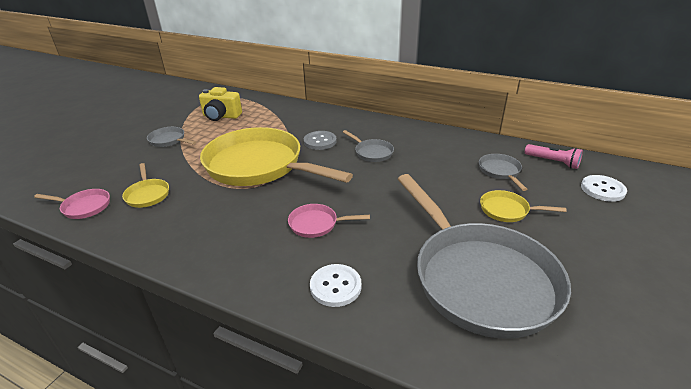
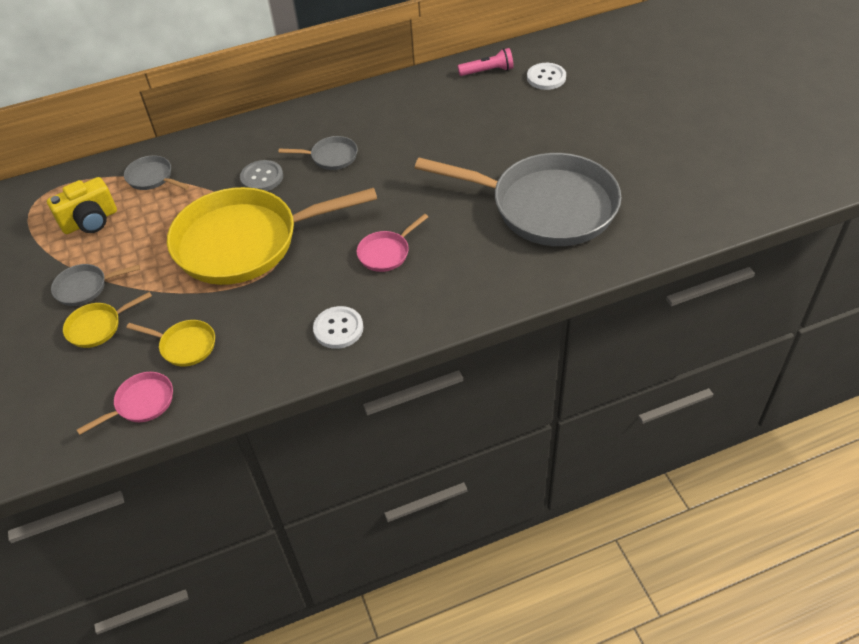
camera: 45 degrees left, 15 degrees up
white button [310,264,361,307] -> white button moved to [313,306,363,349]
grey pan [479,154,527,191] -> grey pan moved to [124,155,189,190]
yellow pan [480,190,567,222] -> yellow pan moved to [63,292,152,348]

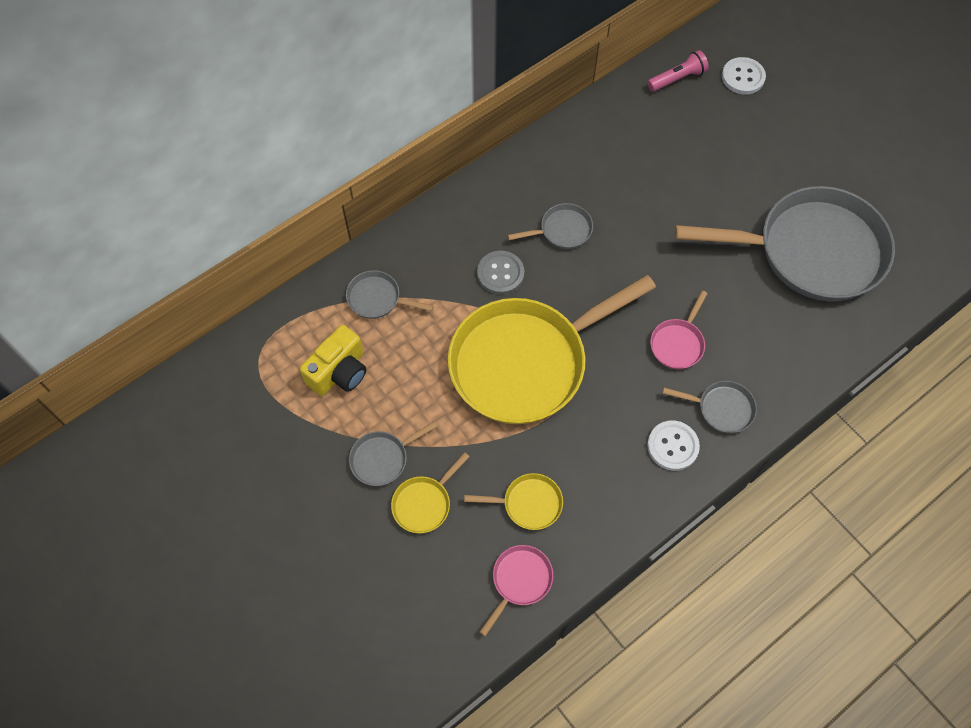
camera: 20 degrees left, 15 degrees up
none -> grey pan [663,381,757,433]

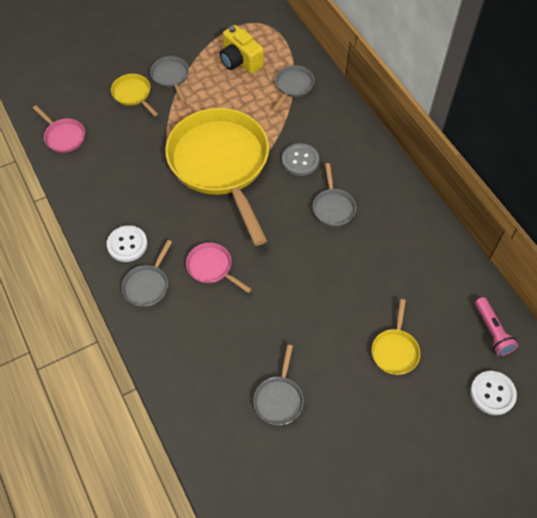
camera: 100 degrees right, 5 degrees down
yellow pan [464,473,563,530] -> yellow pan moved to [372,299,420,375]
grey pan [675,186,895,302] -> grey pan [253,345,304,425], size x0.41

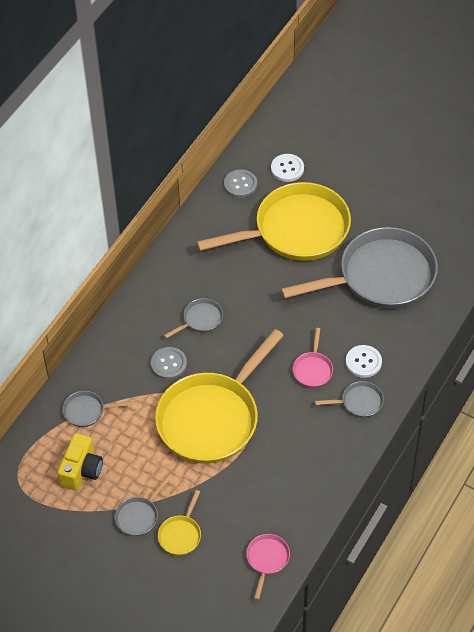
camera: 120 degrees left, 5 degrees down
white button [107,225,147,262] -> white button moved to [346,345,382,378]
grey pan [253,345,304,425] -> grey pan [281,227,438,309], size x2.46
yellow pan [372,299,420,375] -> yellow pan [196,182,351,261], size x2.46
pink flashlight [475,297,518,356] -> grey button [224,169,257,198]

